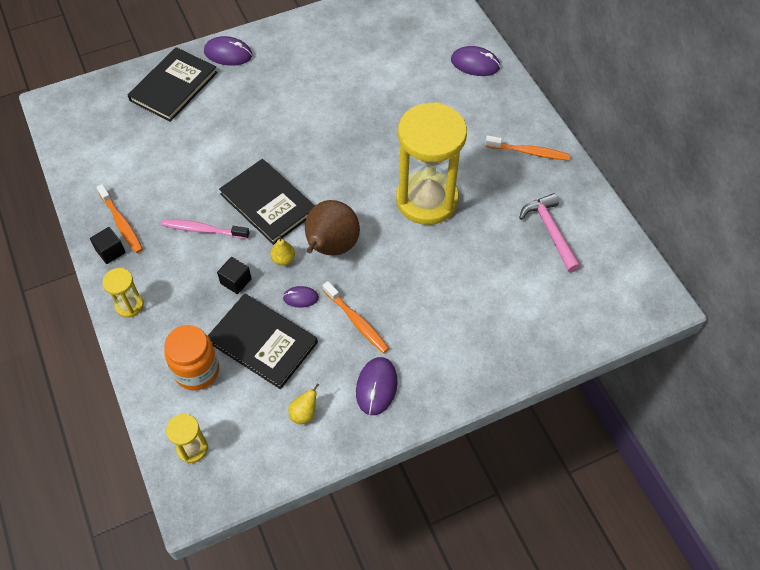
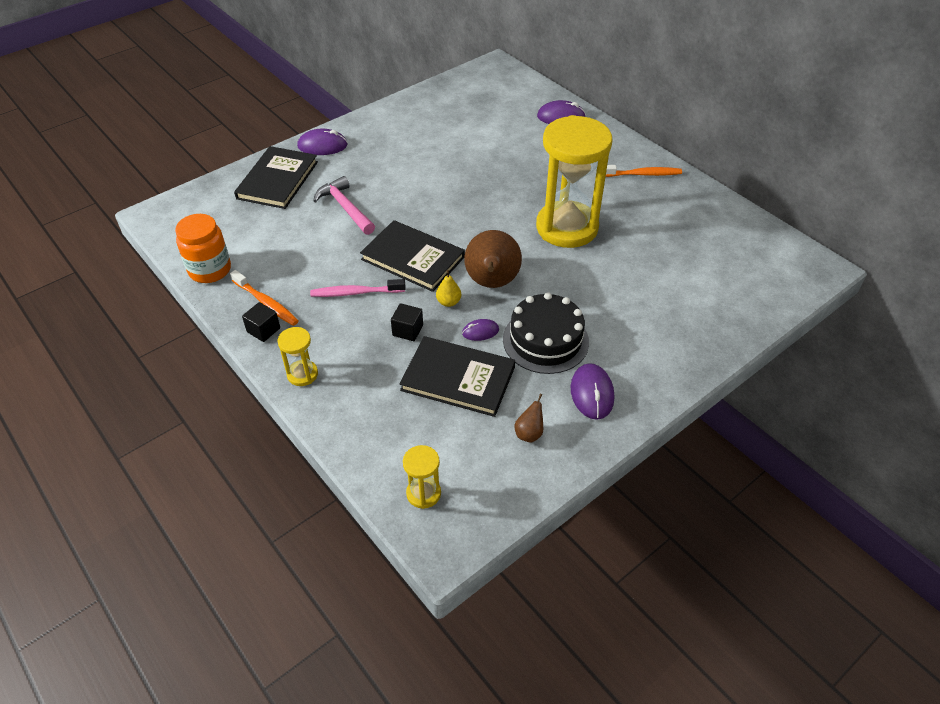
camera: 15 degrees left, 10 degrees down
orange jar [164,325,219,391] -> orange jar moved to [175,214,231,283]
yellow pear [288,383,319,424] -> brown pear [514,394,543,443]
orange toothbrush [323,281,389,353] -> black cake [503,292,589,374]
pink hammer [519,193,581,272] -> pink hammer moved to [313,176,375,235]

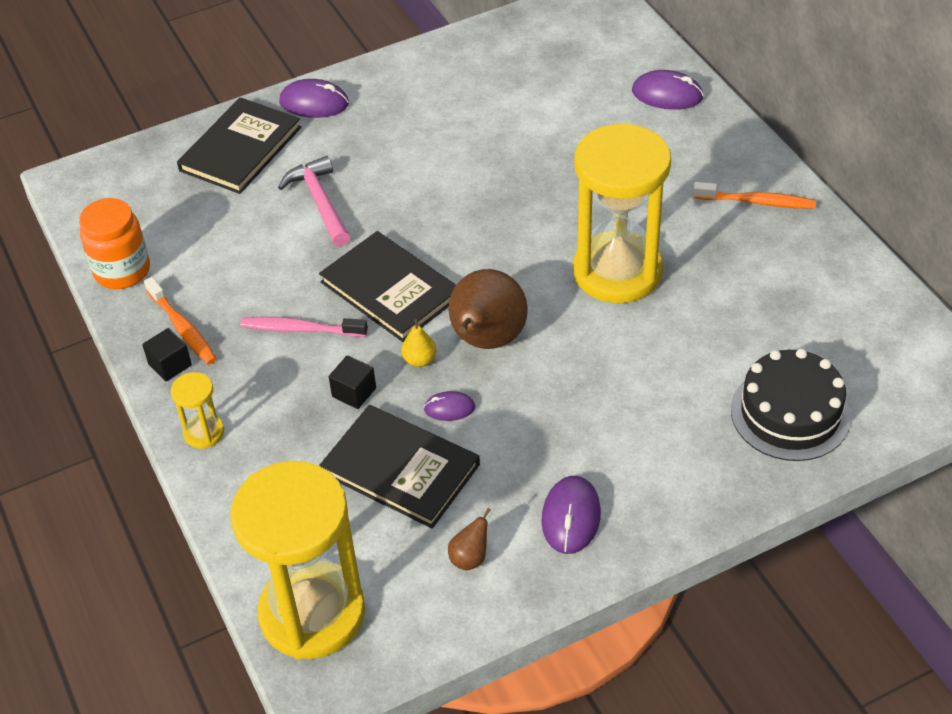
camera: 15 degrees right, 0 degrees up
yellow hourglass [403,445,441,509] -> yellow hourglass [230,461,365,659], size x2.37
black cake [503,292,589,374] -> black cake moved to [731,349,851,461]

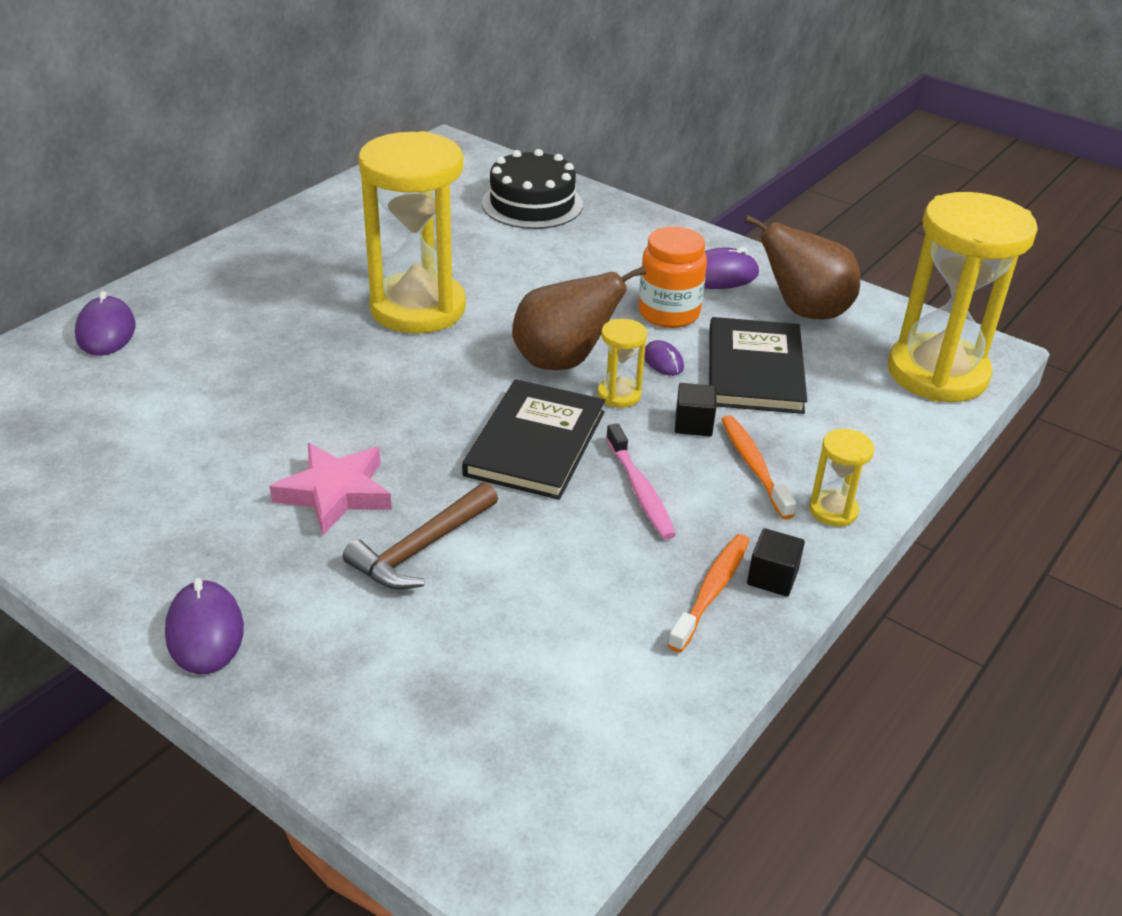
camera: 120 degrees left, 10 degrees down
orange jar [79,198,150,289] -> orange jar moved to [639,226,707,328]
black book [177,97,301,194] -> none
pink hammer [278,156,350,247] -> brown hammer [343,482,498,590]
yellow pear [401,319,436,367] -> yellow hourglass [598,319,647,408]
brown pear [448,508,491,570] -> brown pear [745,215,860,319], size x2.28
orange toothbrush [693,182,816,209] -> orange toothbrush moved to [721,415,796,520]
none -> pink star [269,443,392,535]

